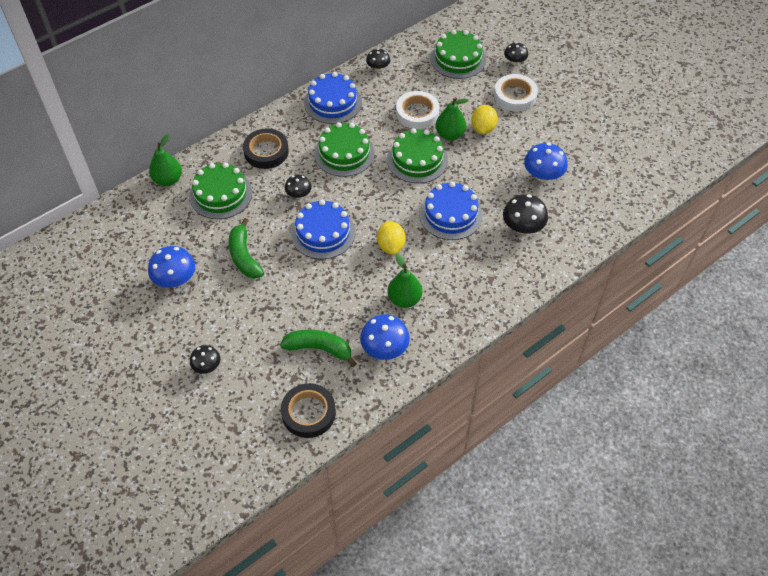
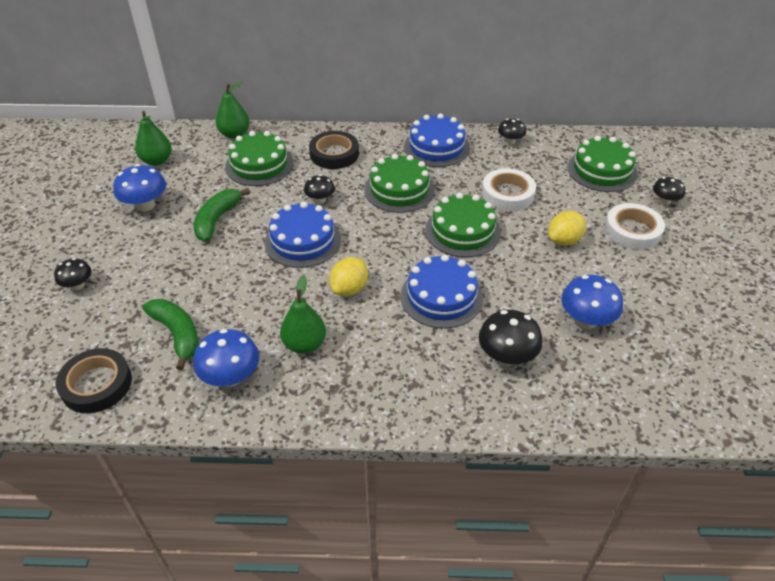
camera: 40 degrees right, 10 degrees down
green pear [436,97,469,140] -> green pear moved to [135,111,172,166]

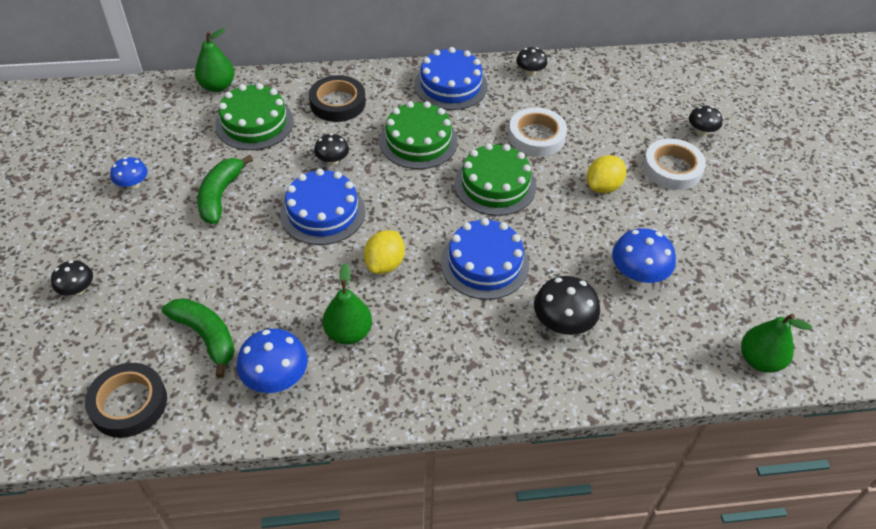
camera: 10 degrees left, 5 degrees up
blue mushroom [113,164,166,212] -> blue mushroom [110,157,148,190], size x0.62
green pear [135,111,172,166] -> green pear moved to [741,314,812,373]
green cake [567,136,638,192] -> none

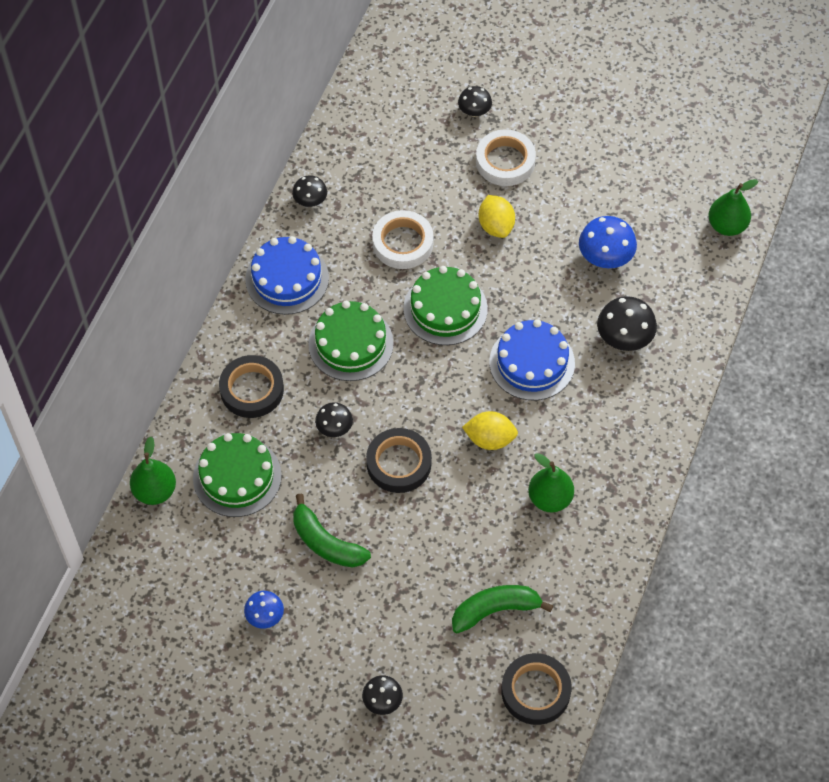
camera: 60 degrees left, 10 degrees up
blue mushroom [237,329,308,393] -> none
blue cake [280,169,365,245] -> black tape [366,428,432,493]
yellow lemon [364,230,405,274] -> yellow lemon turned 45 degrees counterclockwise [462,411,518,450]

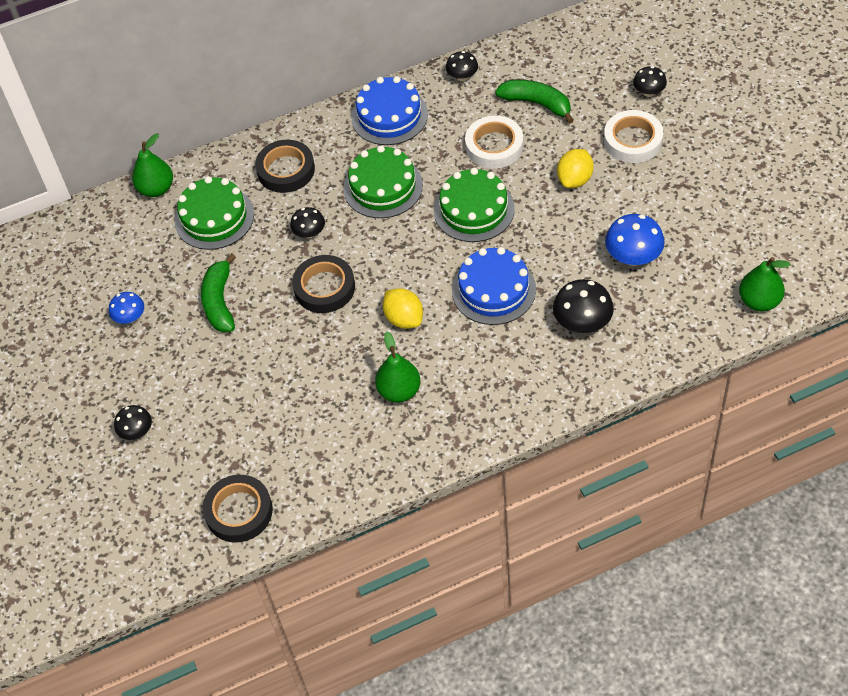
camera: 50 degrees right, 5 degrees down
green banana [452,585,553,633] -> green banana moved to [495,80,574,124]

